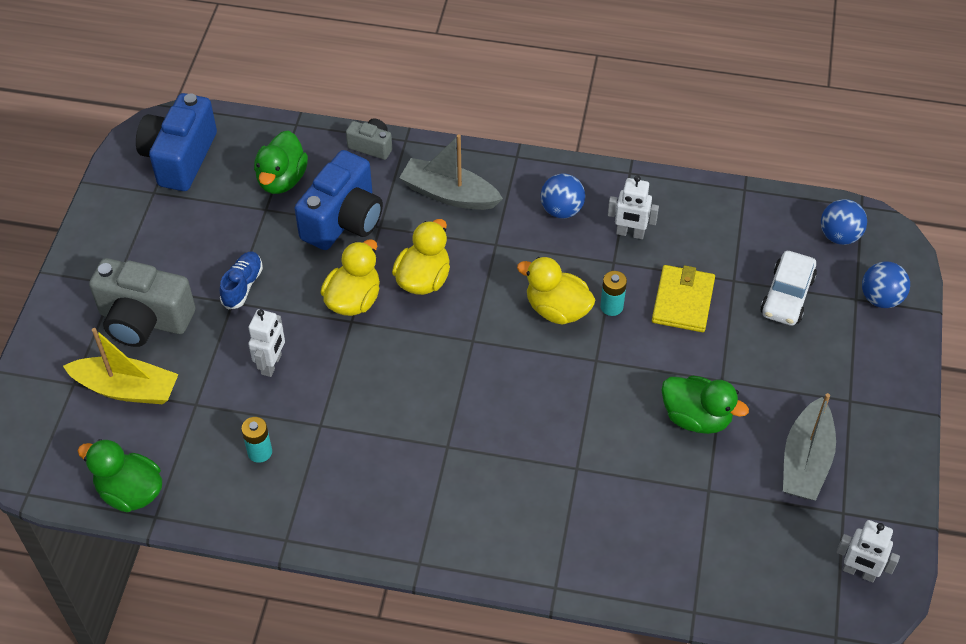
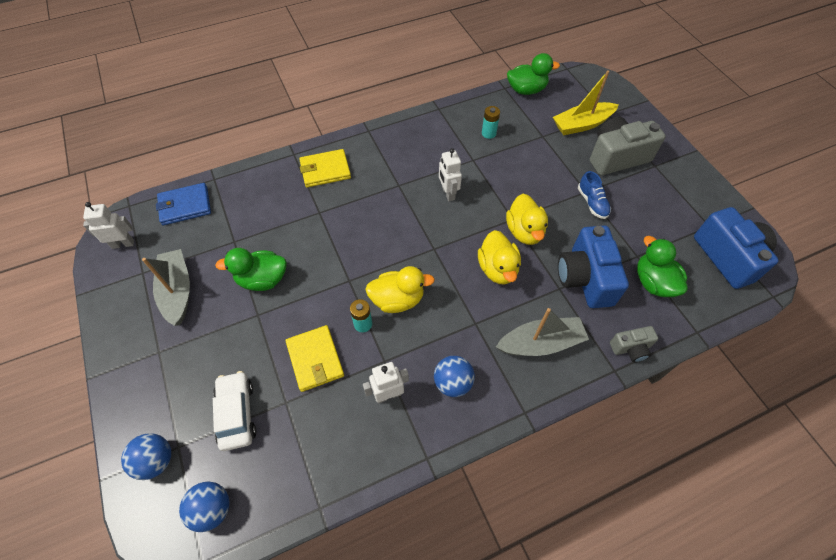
camera: 145 degrees right, 5 degrees up
white robot [248,309,285,377] -> white robot moved to [439,148,462,201]
none -> blue wallet [156,183,211,225]
none -> yellow wallet [299,149,351,187]

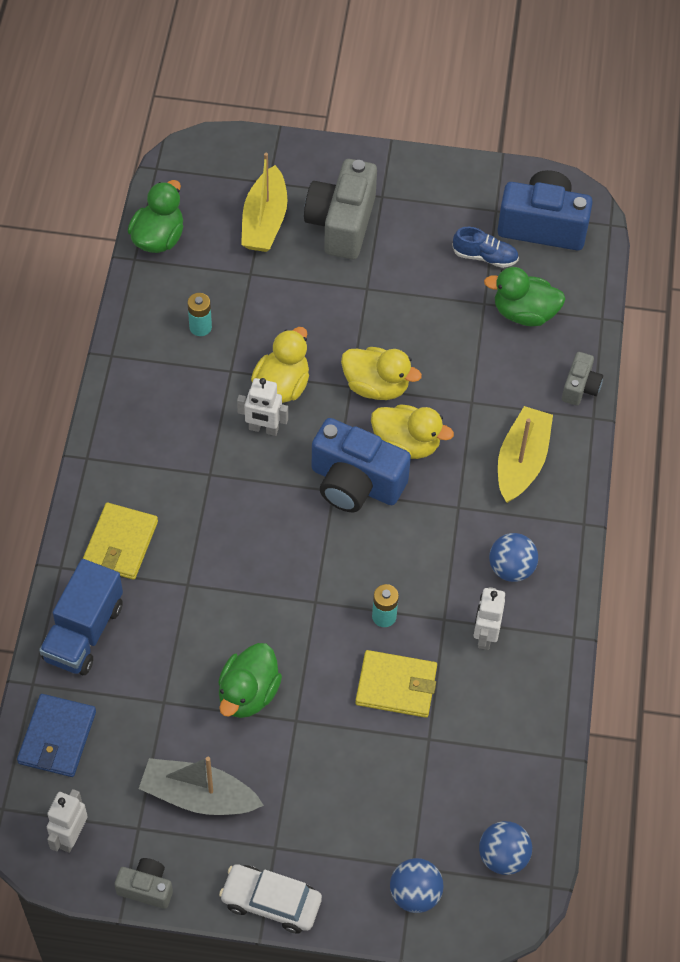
camera: 60 degrees left, 0 degrees up
white car [213,371,256,451] -> white car moved to [219,864,322,934]
yellow duck [365,266,435,313] -> yellow duck moved to [251,327,309,403]
grey boat [496,308,589,356] -> yellow boat [498,406,553,503]
blue camera [558,226,629,308] -> blue camera moved to [312,418,411,512]
blue shoe [578,171,611,219] -> blue shoe moved to [452,227,519,268]
none -> blue truck [39,559,123,675]
none -> grey camera [114,858,173,909]

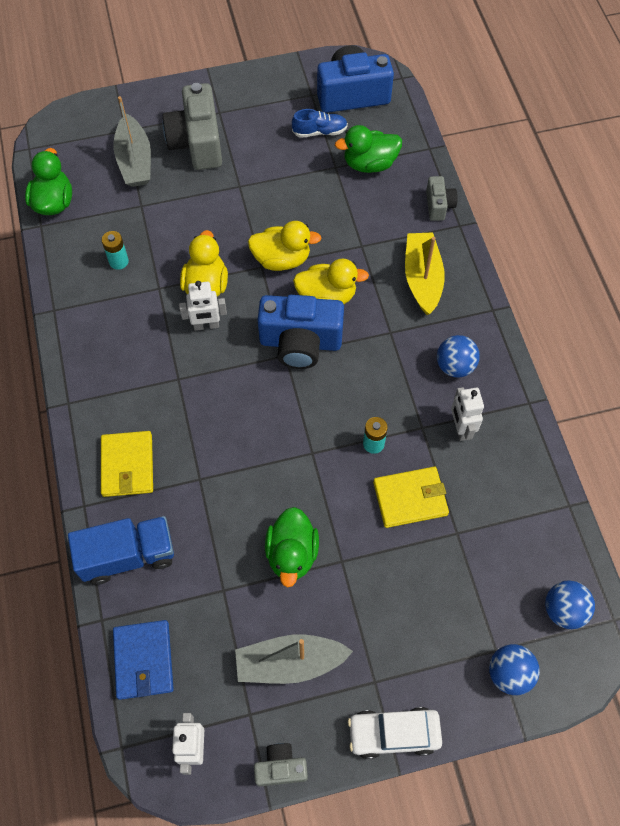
camera: 20 degrees left, 5 degrees up
blue truck [39,559,123,675] -> blue truck turned 105 degrees counterclockwise [68,516,174,585]
yellow boat [241,153,287,252] -> grey boat [113,96,151,187]

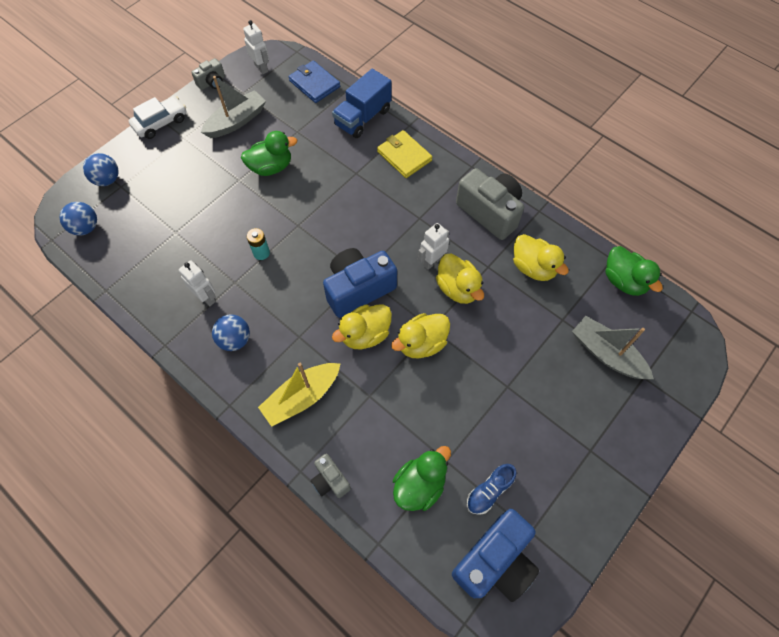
camera: 145 degrees right, 0 degrees up
turquoise battery [102,231,129,270] -> yellow duck [513,234,569,281]
grey camera [163,83,222,170] -> grey camera moved to [456,168,524,240]
green duck [265,507,319,587] -> green duck turned 105 degrees clockwise [241,131,297,176]
yellow wallet [373,467,449,528] -> none
yellow boat [405,232,445,315] -> yellow boat turned 90 degrees clockwise [258,363,340,427]

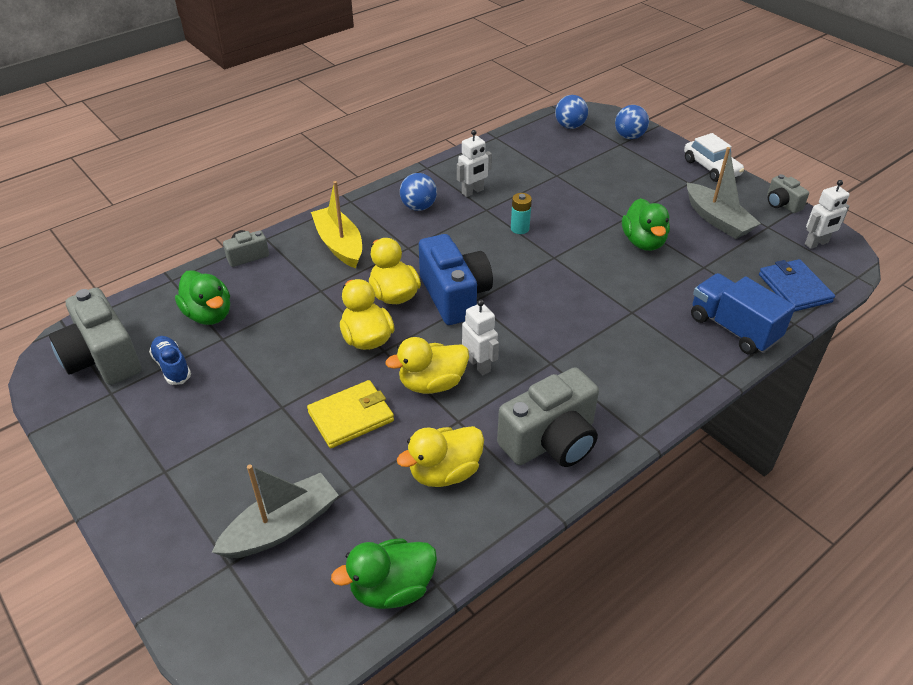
camera: 100 degrees right, 20 degrees down
blue wallet [288,60,340,103] -> blue wallet turned 75 degrees counterclockwise [759,259,835,312]
yellow wallet [377,130,432,178] -> yellow wallet moved to [307,380,394,448]
blue camera [452,509,539,602] -> grey camera [49,288,141,385]

